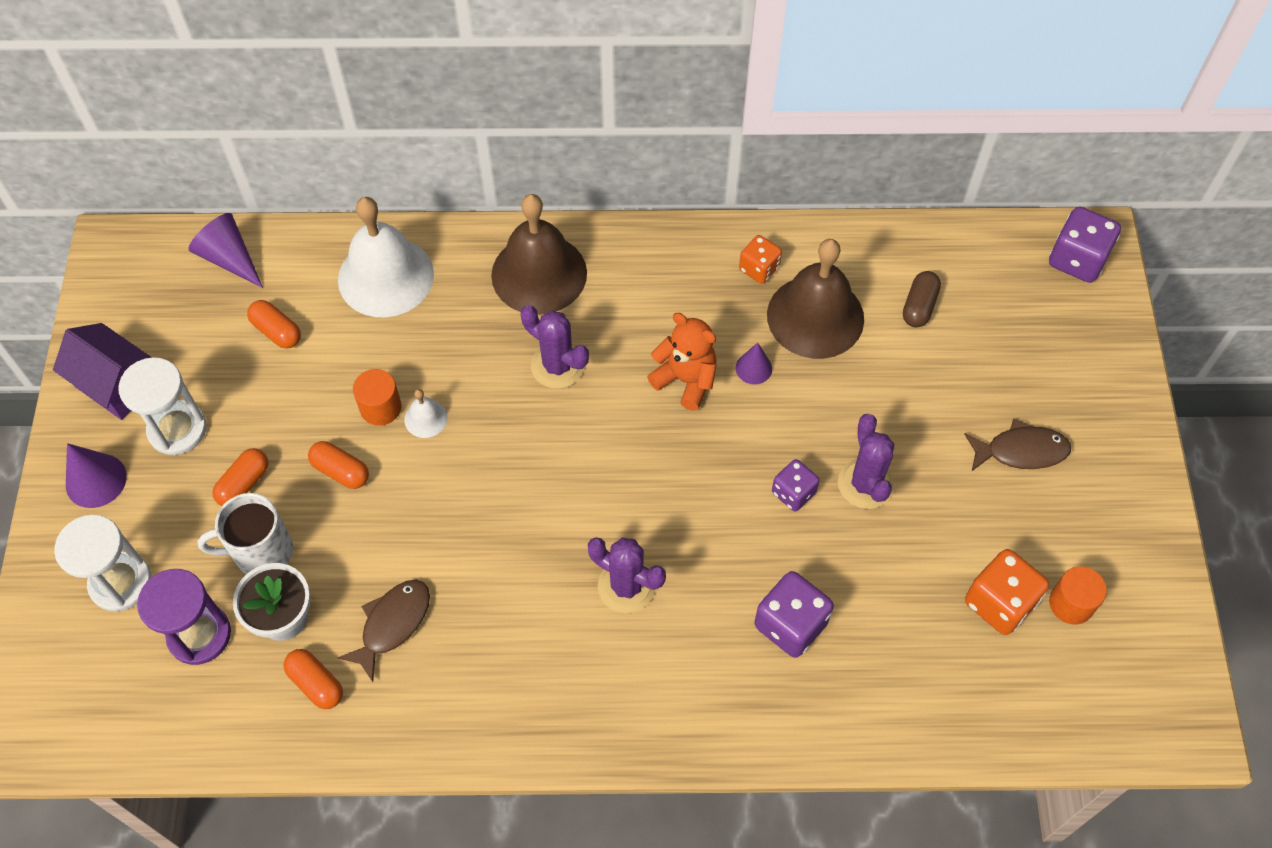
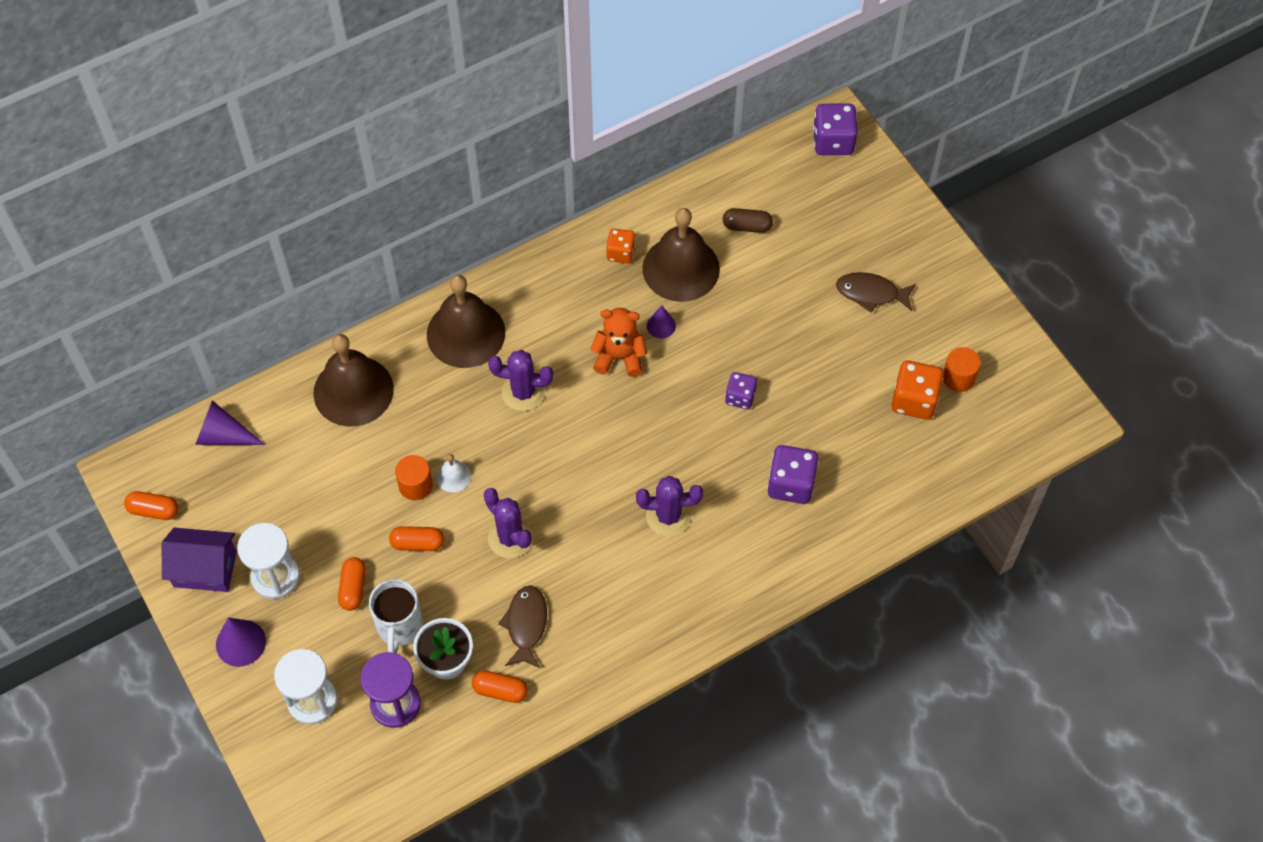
camera: 30 degrees left, 0 degrees up
white mug [198,493,293,574] -> white mug turned 45 degrees counterclockwise [369,579,423,654]
orange capsule [247,300,301,349] -> orange capsule moved to [124,491,178,520]
white bell [338,197,434,317] -> brown bell [313,334,394,427]
purple cactus [838,414,894,509] -> purple cactus moved to [484,488,533,558]
brown capsule [903,271,941,327] -> brown capsule turned 75 degrees counterclockwise [723,208,773,233]
brown fish [964,419,1071,471] -> brown fish turned 135 degrees counterclockwise [836,272,916,313]

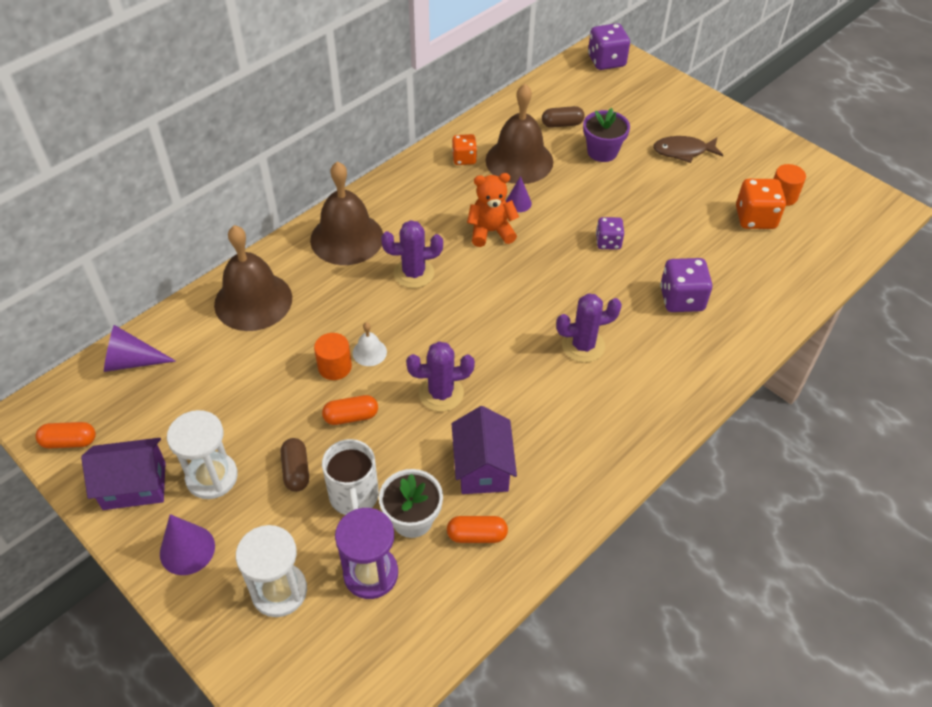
camera: 15 degrees left, 10 degrees down
orange capsule [338,557,366,611] -> brown capsule [281,438,309,492]
purple cactus [484,488,533,558] -> purple cactus turned 45 degrees counterclockwise [406,341,475,412]
brown fish [498,585,547,668] -> purple house [452,406,517,494]
none -> purple flower pot [583,108,630,162]

